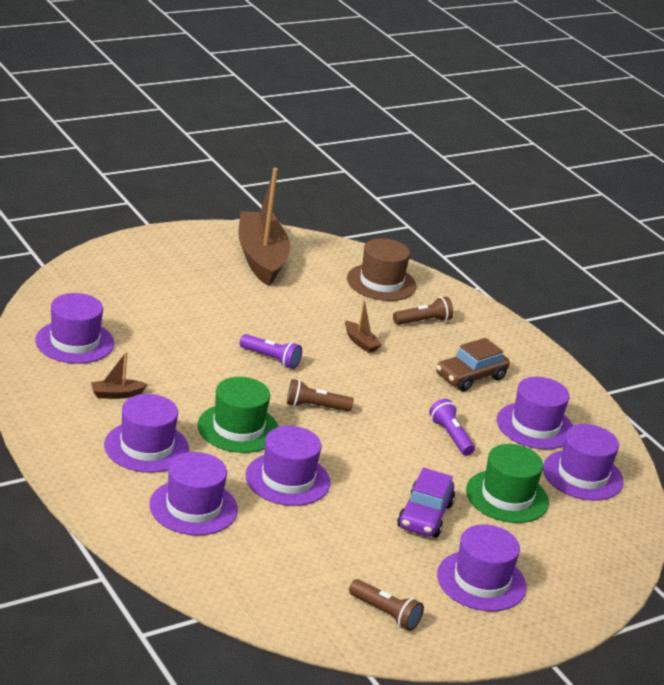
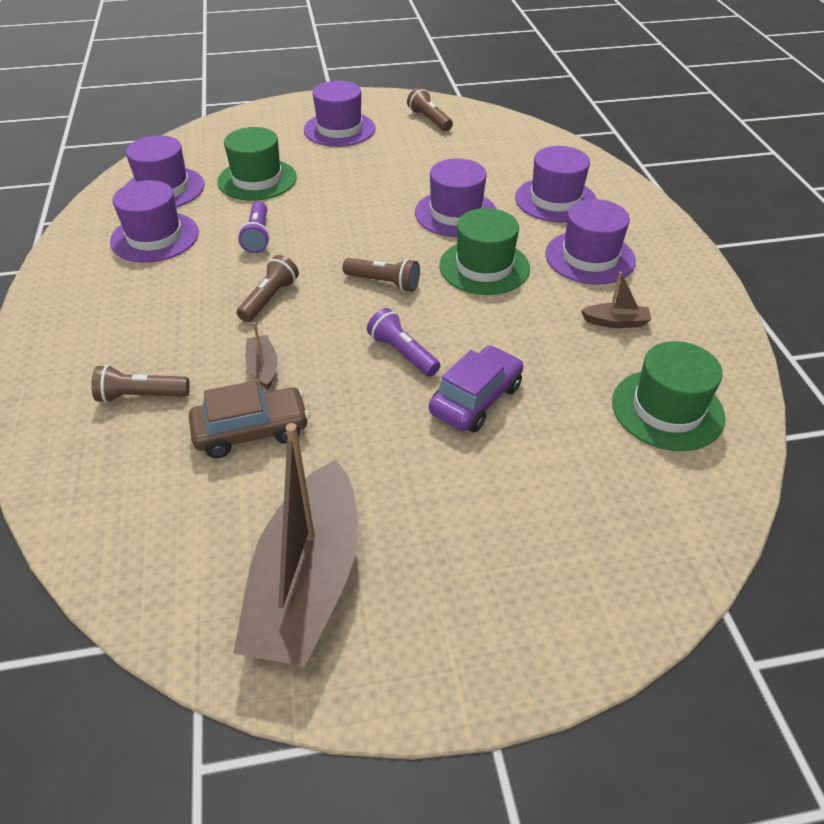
camera: 155 degrees left, 15 degrees up
purple hat [36,293,114,364] -> green hat [612,341,725,451]
brown hat [347,238,416,301] -> none
purple car [397,468,455,538] -> purple car moved to [429,345,523,433]
brown car [436,338,510,391] -> brown car moved to [189,381,309,458]
none -> brown flashlight [237,255,299,322]

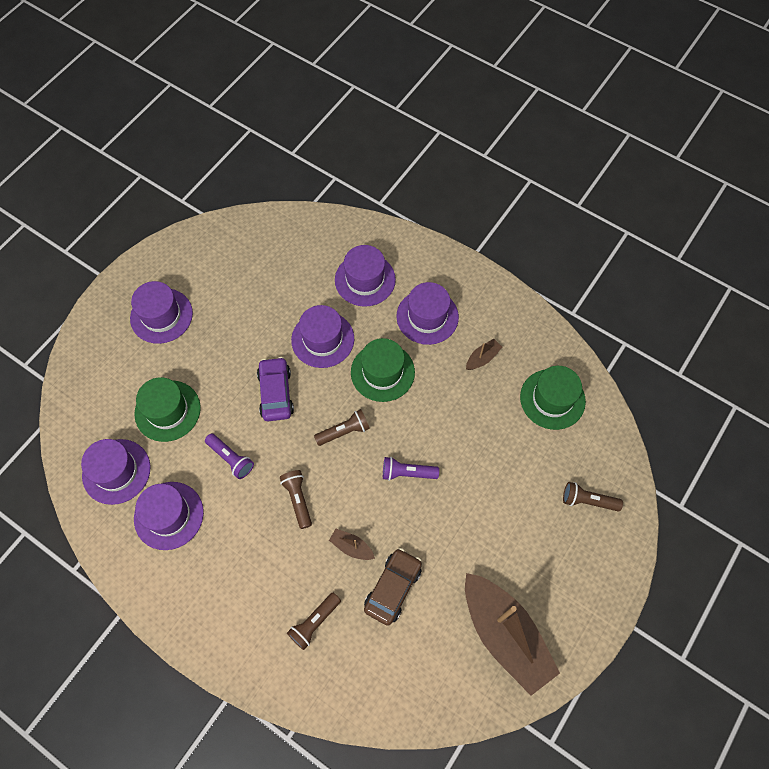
camera: 45 degrees left, 20 degrees up
brown flashlight [407,87,453,131] -> brown flashlight moved to [563,482,623,512]
purple car [429,345,523,433] -> purple car moved to [257,357,294,421]

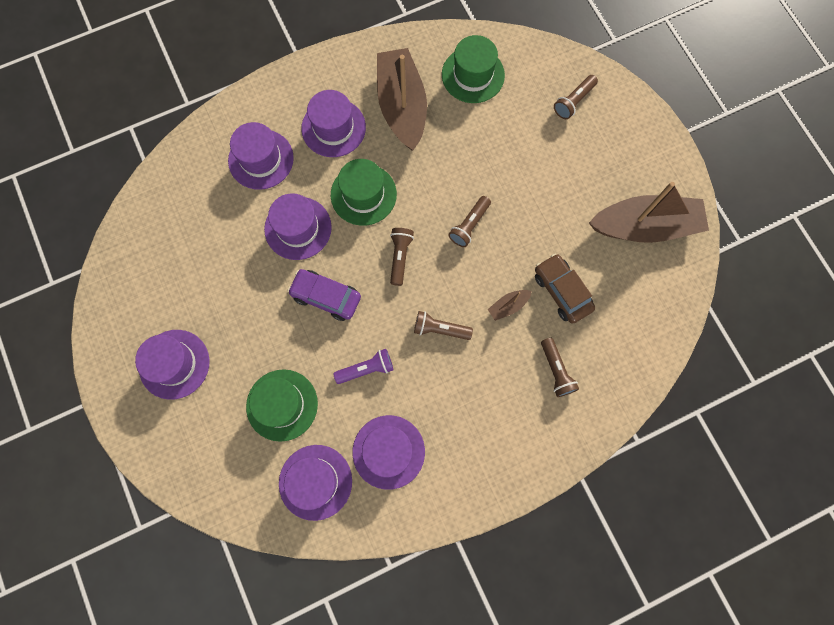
camera: 60 degrees left, 10 degrees up
purple flashlight [383,457,439,481] -> brown flashlight [448,196,491,247]
brown boat [466,339,502,370] -> brown boat [377,48,427,151], size x2.47

